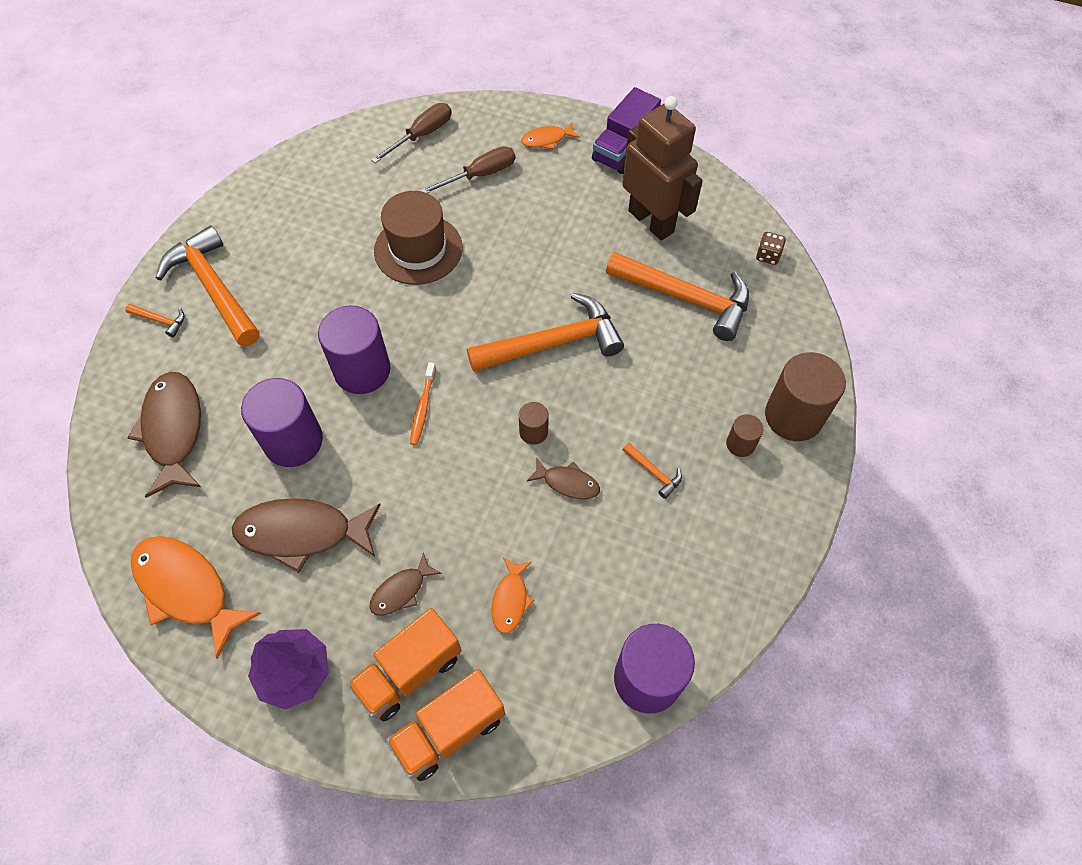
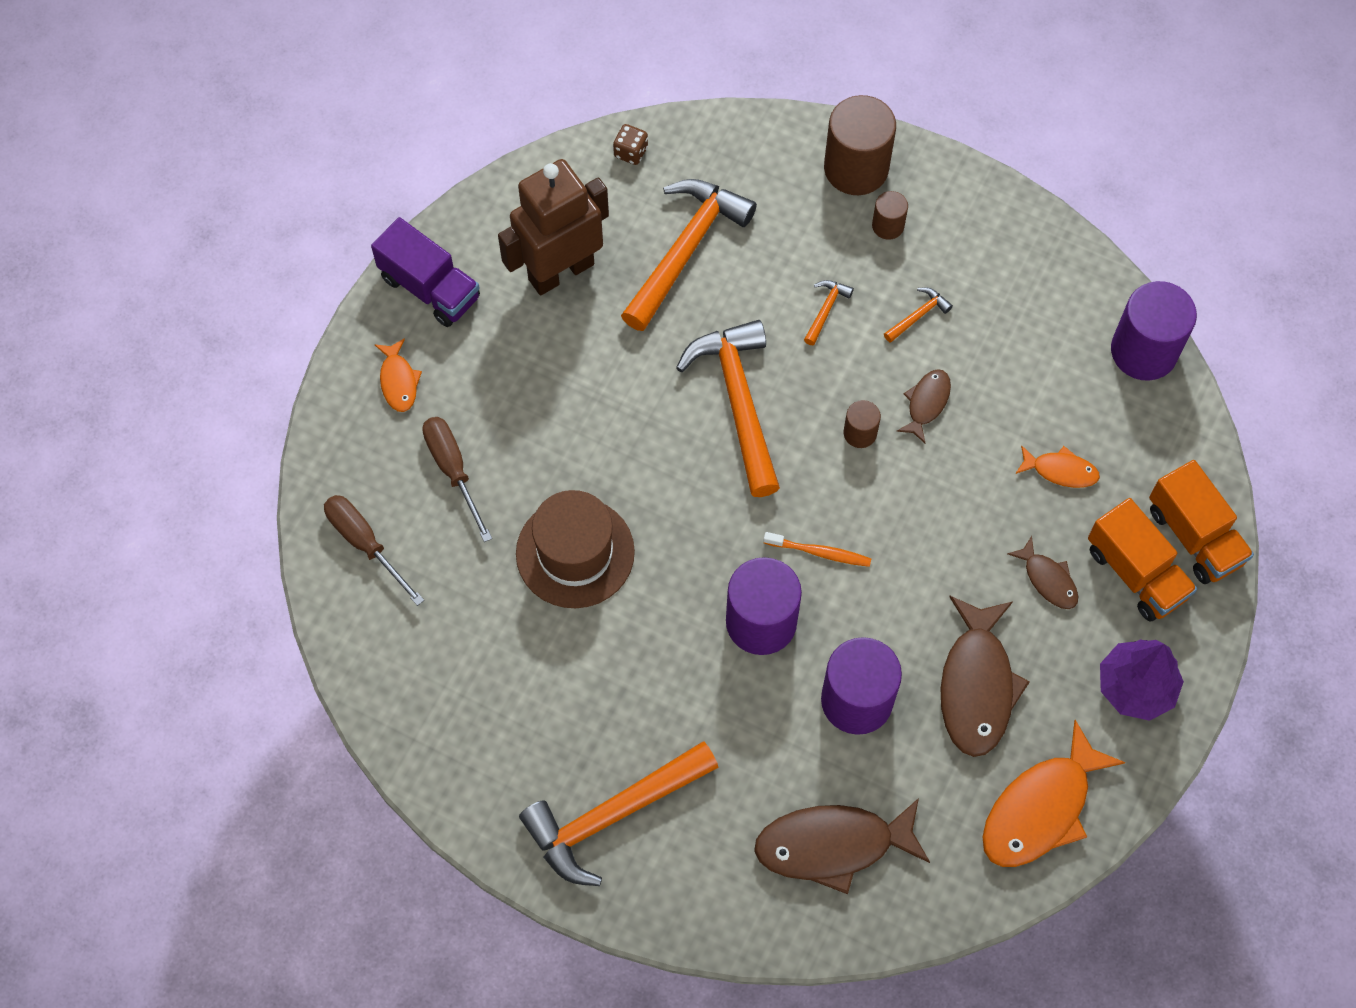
camera: 85 degrees left, 5 degrees up
orange hammer [125,304,185,337] -> orange hammer moved to [804,280,854,345]

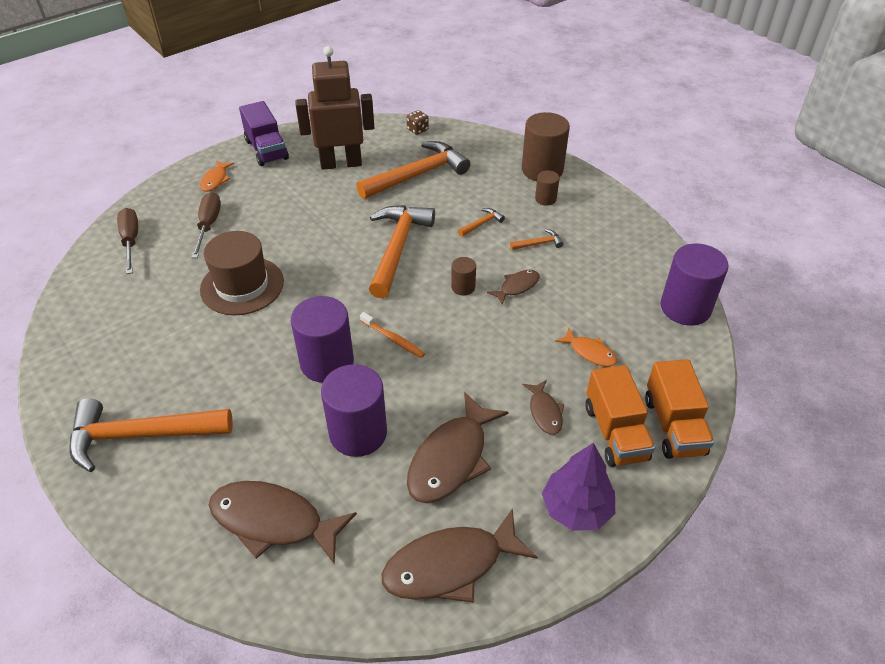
camera: 25 degrees right, 20 degrees down
orange fish [982,720,1125,867] -> brown fish [382,508,537,602]

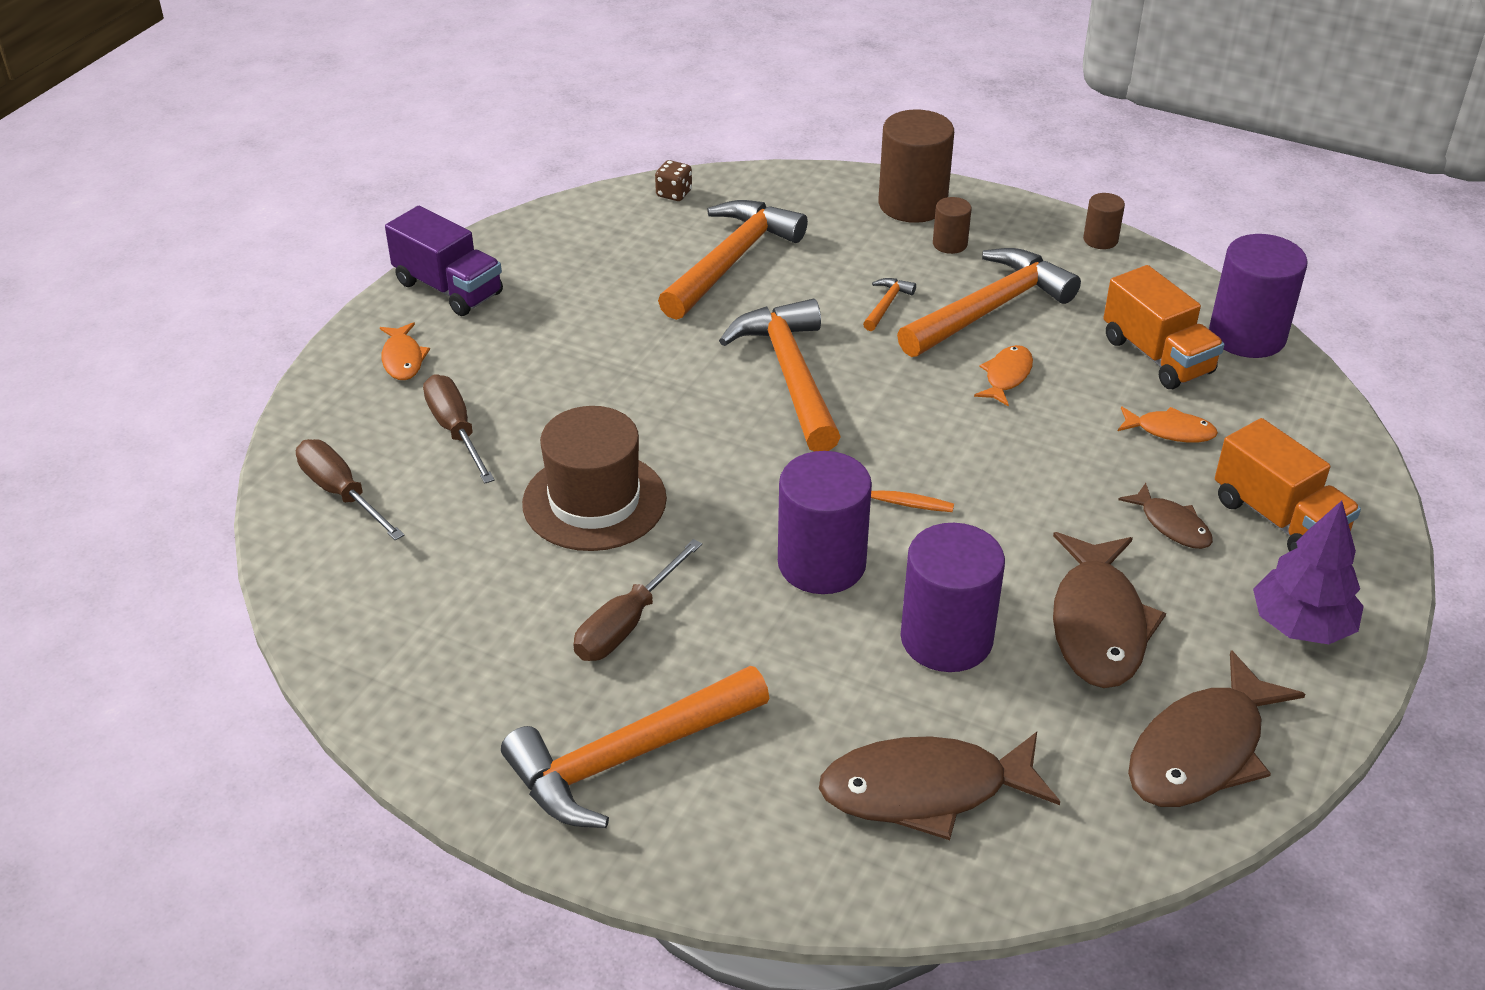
camera: 25 degrees left, 5 degrees down
brown robot [295,46,374,170] -> none
brown cylinder [451,257,476,296] -> brown cylinder moved to [1083,193,1125,249]
brown fish [487,270,540,305] -> orange fish [974,345,1033,407]
orange hammer [510,229,563,250] -> orange hammer [897,248,1081,357], size x2.43
orange truck [645,359,714,459] -> orange truck moved to [1103,265,1224,389]
none -> brown screwdriver [573,539,702,661]

